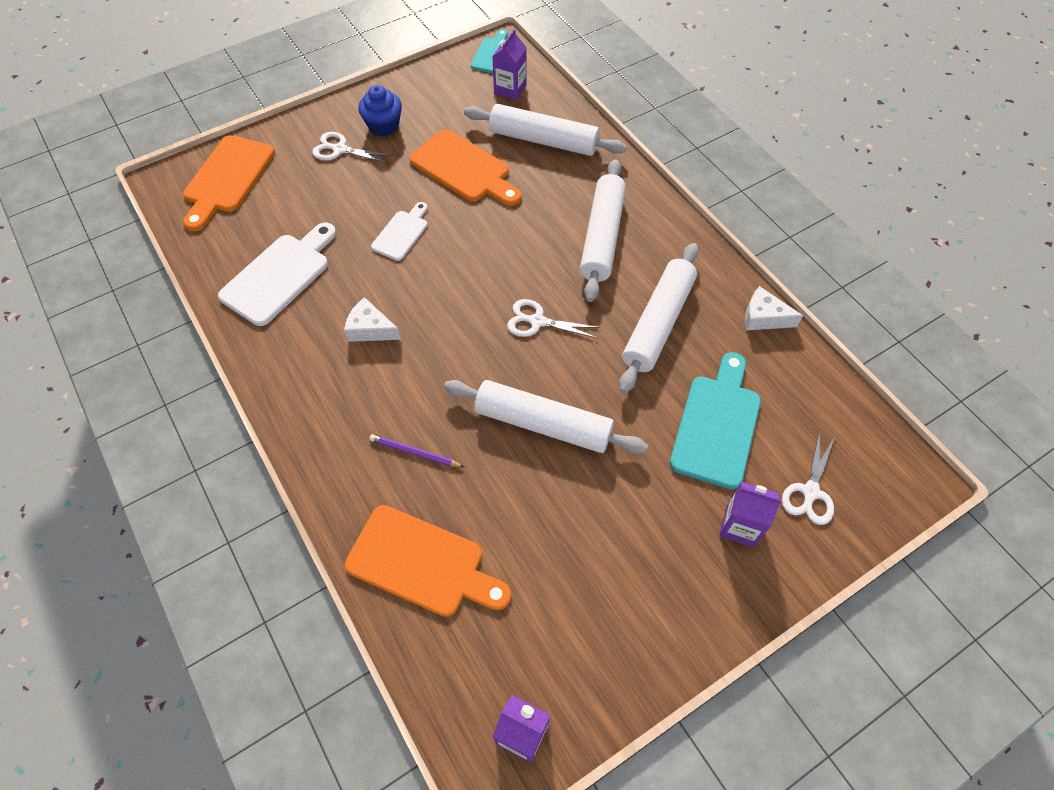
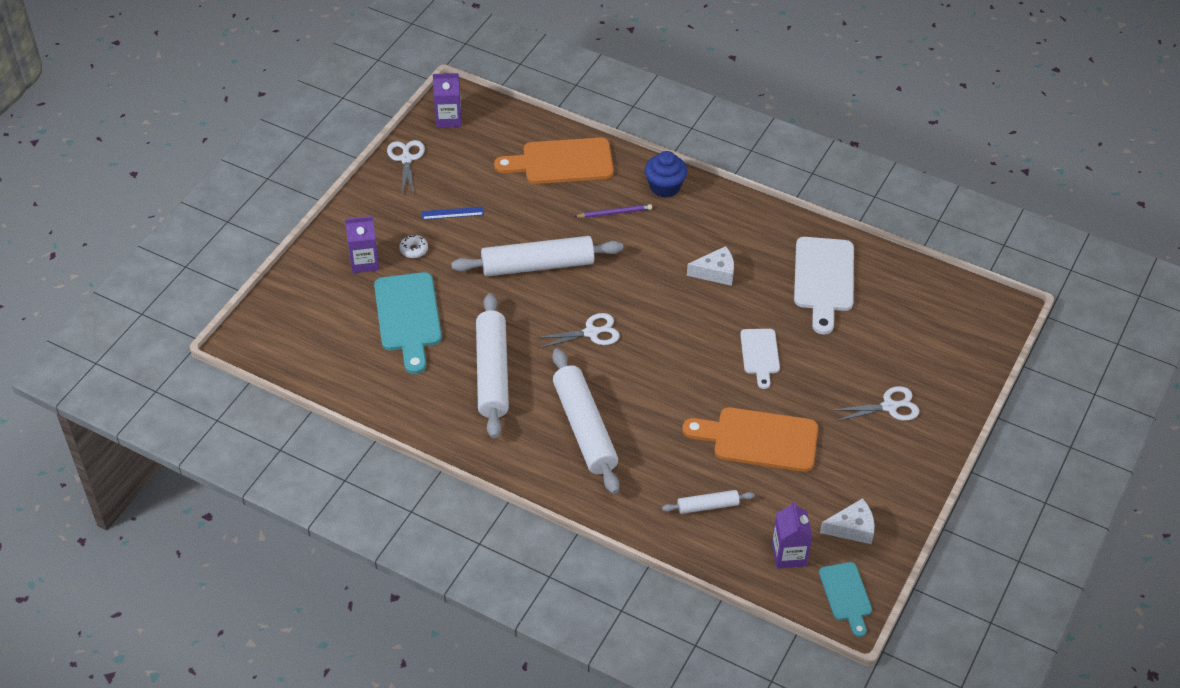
camera: 150 degrees right, 10 degrees down
orange cutting board [183,135,275,231] -> none
blue cupcake [358,85,402,137] -> blue cupcake moved to [645,151,687,198]
white rolling pin [464,104,627,156] -> white rolling pin [662,490,755,514], size x0.49
white cheese [745,286,803,331] -> white cheese moved to [820,498,875,544]
white scissors [782,431,835,525] -> white scissors moved to [387,140,425,195]
none -> white donut [399,235,428,258]
none -> blue ruler [422,207,484,220]

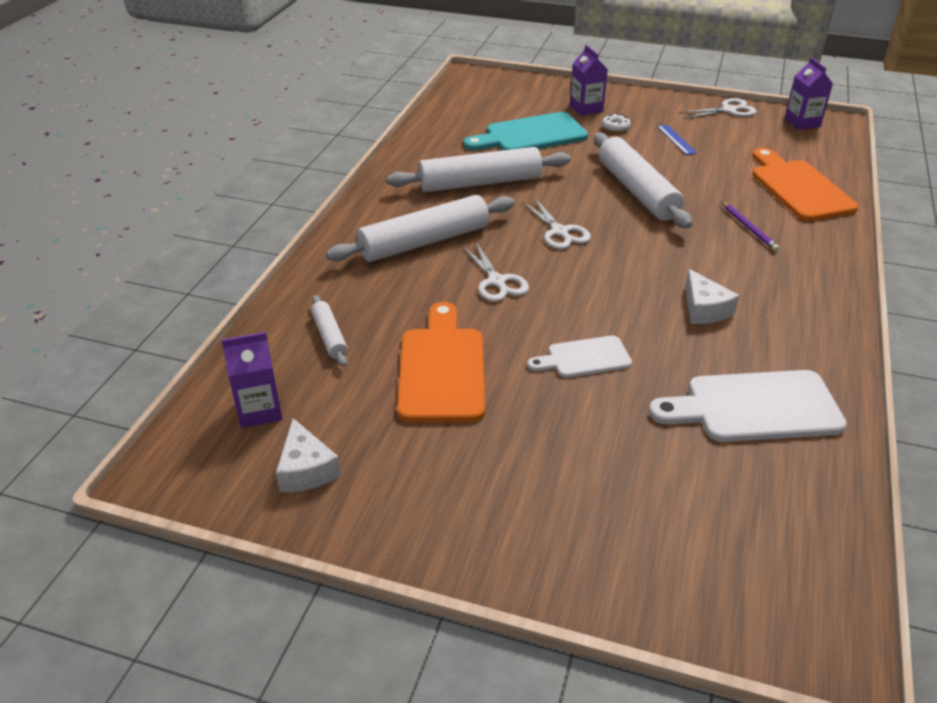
camera: 80 degrees right, 10 degrees down
blue cupcake [645,151,687,198] -> none
turquoise cutting board [819,562,872,637] -> none
white scissors [831,386,919,422] -> white scissors moved to [462,242,529,302]

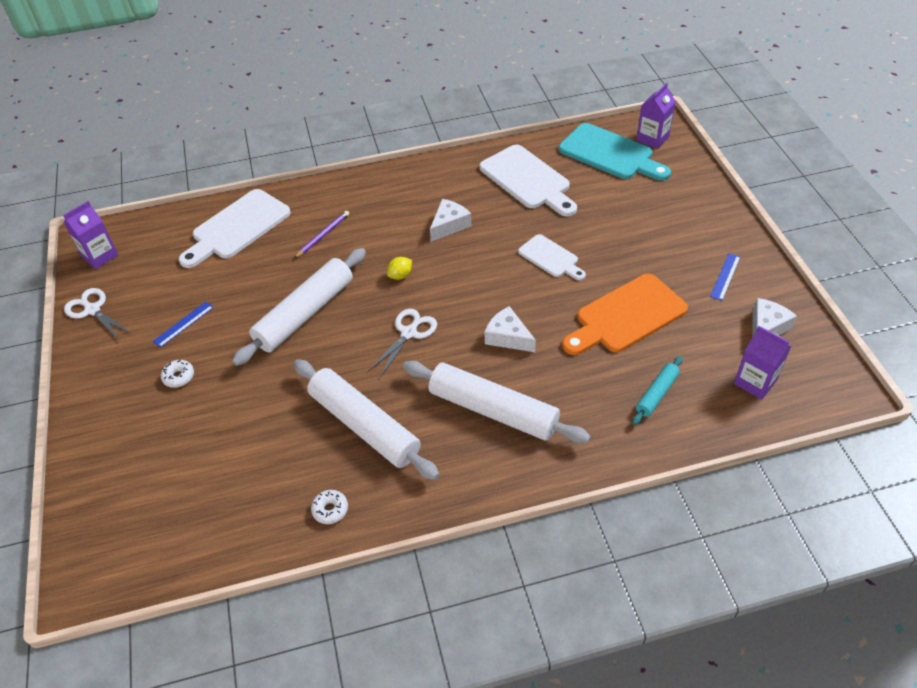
camera: 120 degrees left, 10 degrees up
white rolling pin [311,295,348,367] -> turquoise rolling pin [632,356,683,425]
white scissors [462,242,529,302] -> white cheese [485,306,536,352]
turquoise cutting board [463,112,588,151] -> turquoise cutting board moved to [559,123,671,181]
purple carton [570,45,608,116] -> purple carton moved to [636,83,676,149]
orange cutting board [752,148,858,221] -> white cutting board [179,189,291,268]
none -> white donut [311,490,348,524]
none -> yellow lemon [387,257,412,280]
none -> blue ruler [710,253,740,301]

